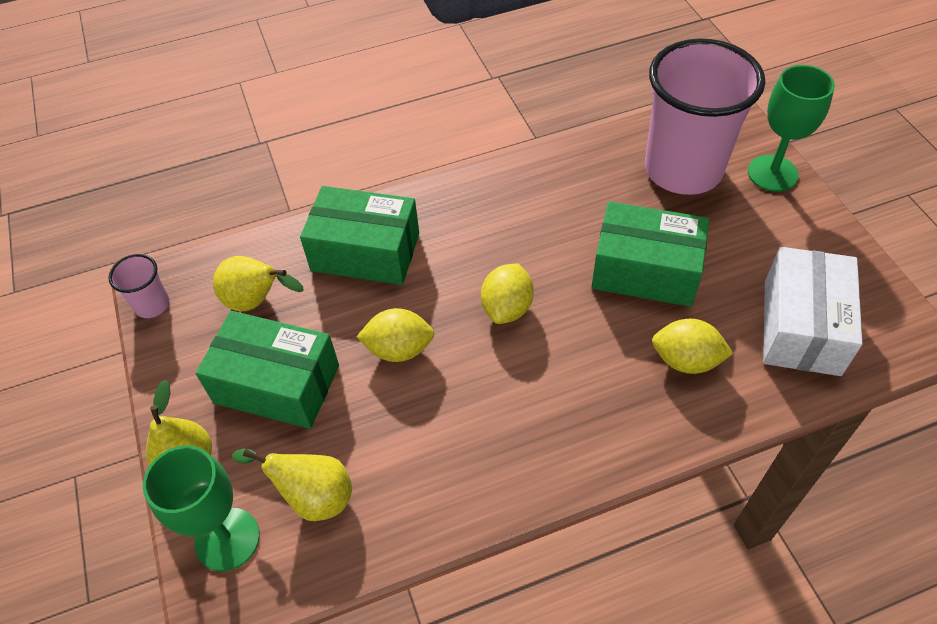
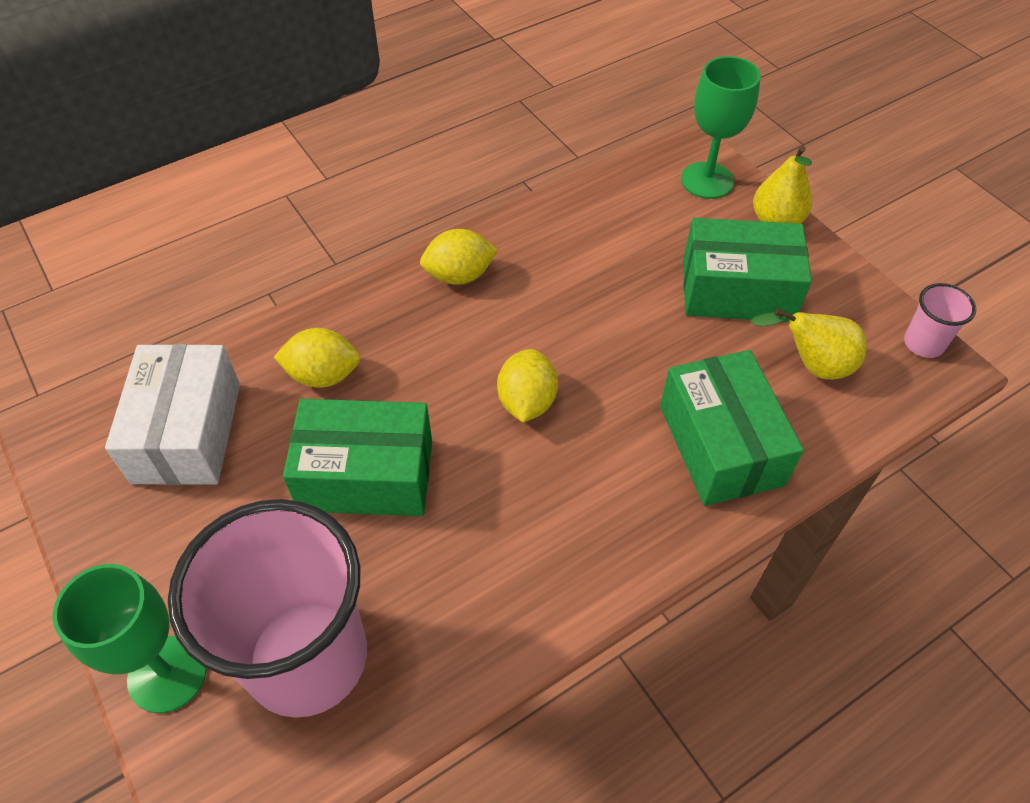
camera: 165 degrees right, 0 degrees up
yellow pear [232,448,352,521] -> none
green box [300,186,419,285] -> green box turned 75 degrees clockwise [660,350,804,506]
yellow lemon [357,308,435,362] -> yellow lemon moved to [420,229,498,285]

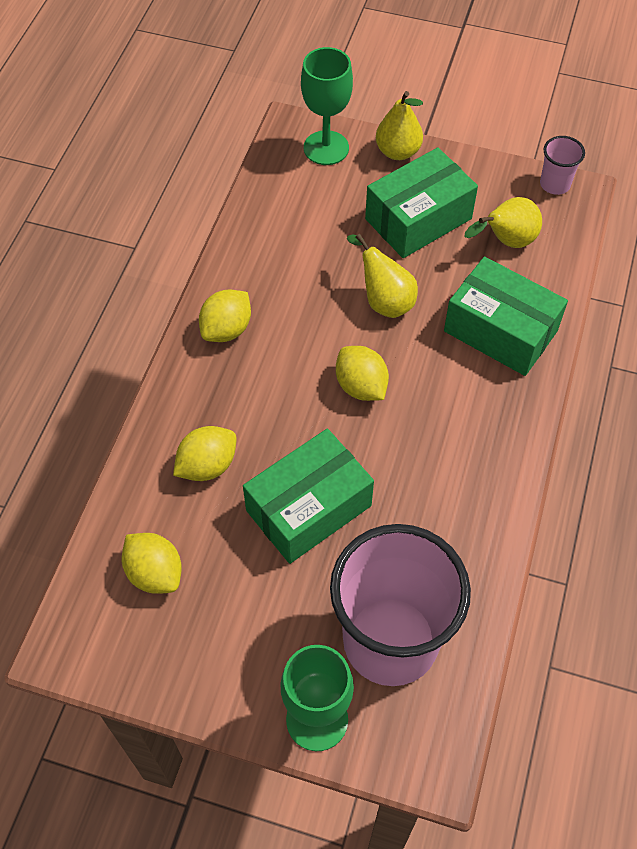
camera: 40 degrees left, 5 degrees up
white box [105,344,240,485] -> yellow lemon [122,533,182,594]
none -> yellow pear [347,234,418,318]

